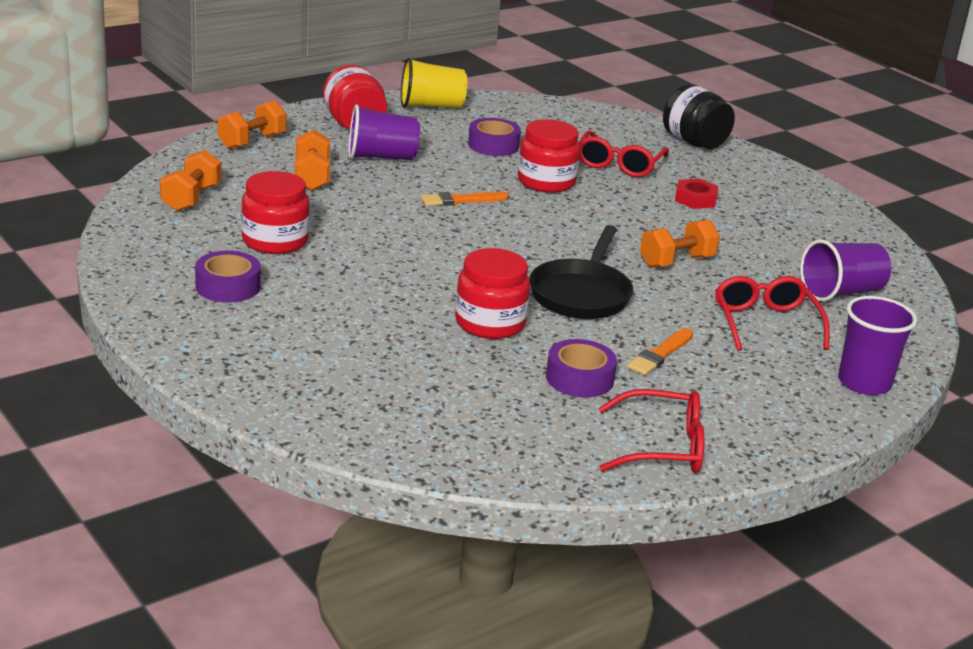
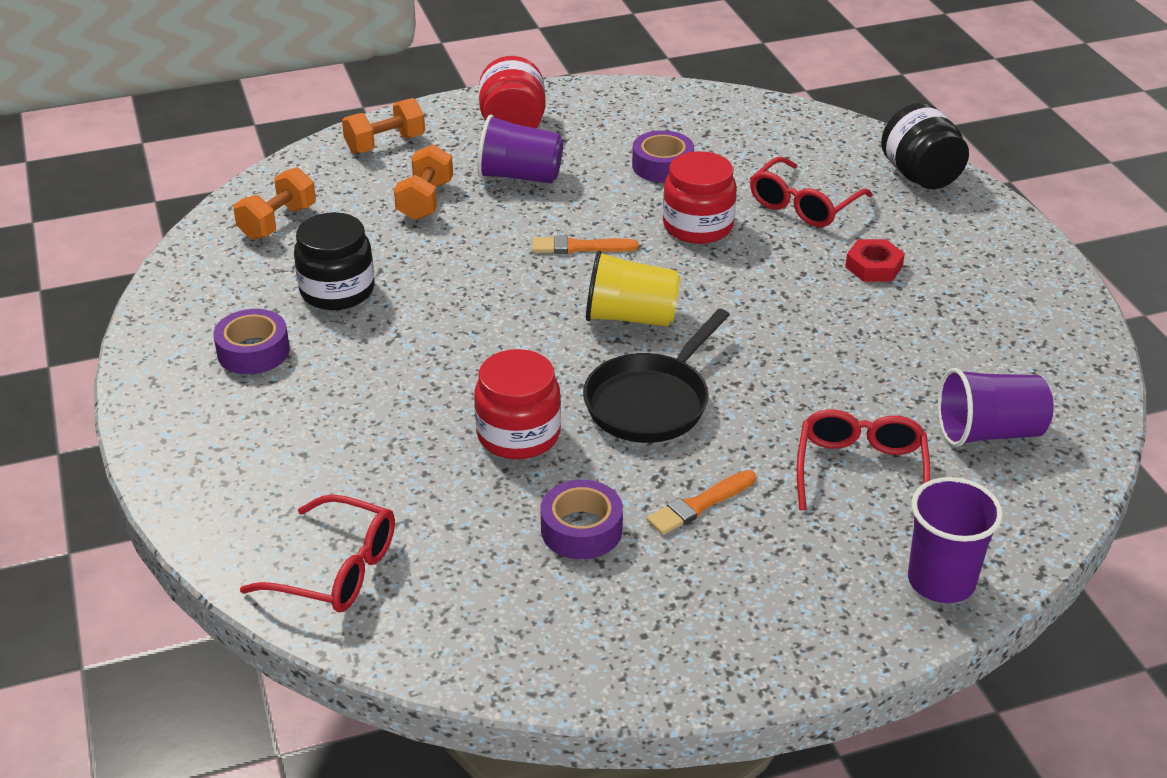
camera: 20 degrees right, 10 degrees up
red jar [241,171,310,254] -> black jar [294,212,375,310]
yellow cup [401,58,468,109] -> yellow cup moved to [586,250,681,327]
red glasses [598,389,704,473] -> red glasses moved to [240,494,395,612]
orange dumbbell [640,219,720,268] -> none

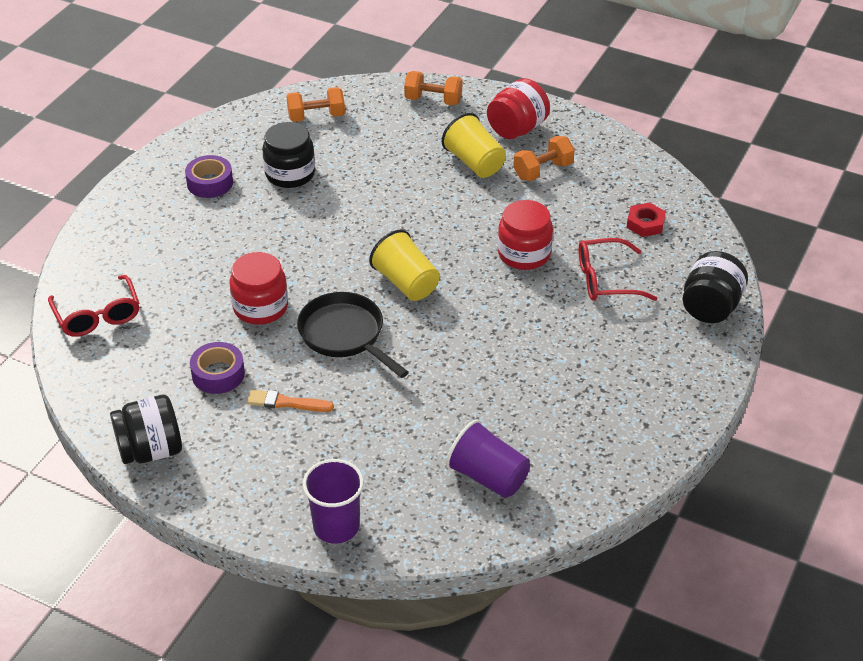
camera: 45 degrees right, 5 degrees up
orange dumbbell [394,144,453,220] -> orange dumbbell moved to [513,136,575,181]
purple cup [477,114,563,184] -> yellow cup [441,113,506,178]
orange brush [532,235,639,254] -> none
black pan [583,309,730,443] -> black pan turned 60 degrees clockwise [297,292,409,378]
purple tape [632,130,694,183] -> none
red glasses [797,410,931,510] -> none
red nut [845,239,905,282] -> red nut moved to [627,202,666,237]
none -> black jar [110,395,182,464]

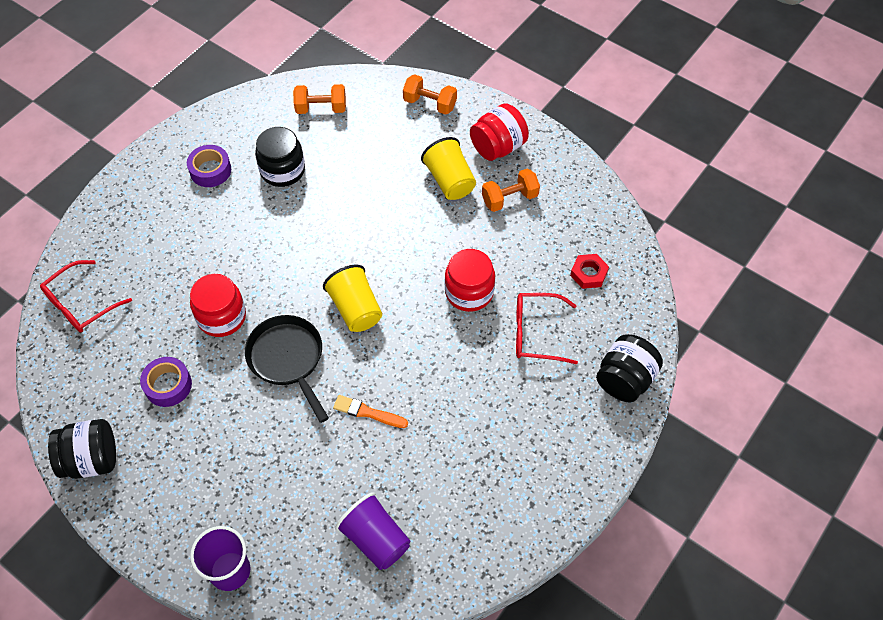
camera: 10 degrees right, 15 degrees up
red glasses [48,275,139,337] -> red glasses turned 60 degrees clockwise [40,260,132,332]
orange brush [247,390,334,412] -> orange brush moved to [333,395,408,428]

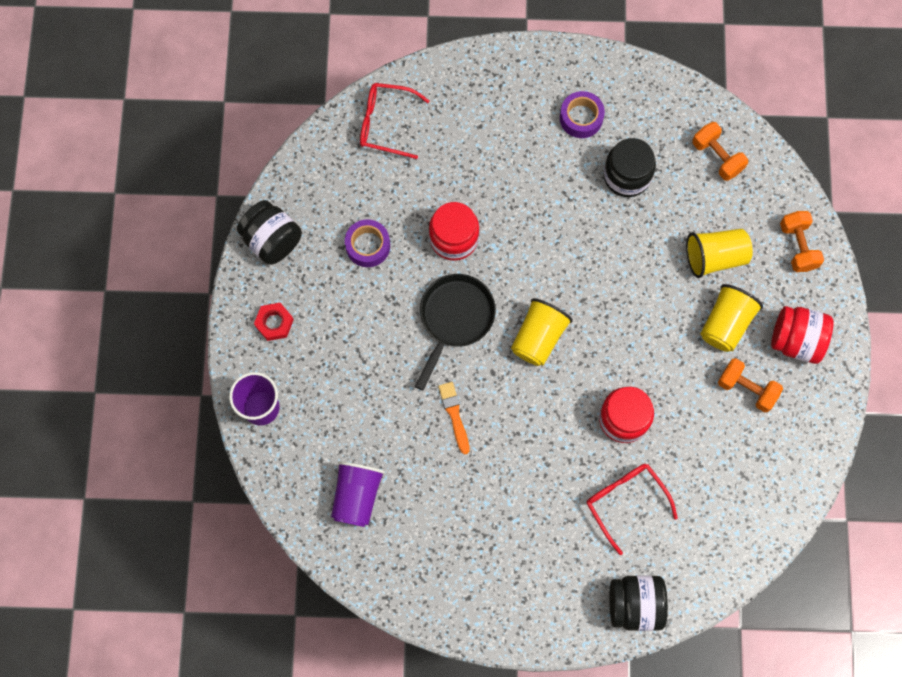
camera: 55 degrees right, 15 degrees up
red nut [570,254,609,289] -> red nut moved to [254,303,294,341]
none -> yellow cup [686,229,753,278]

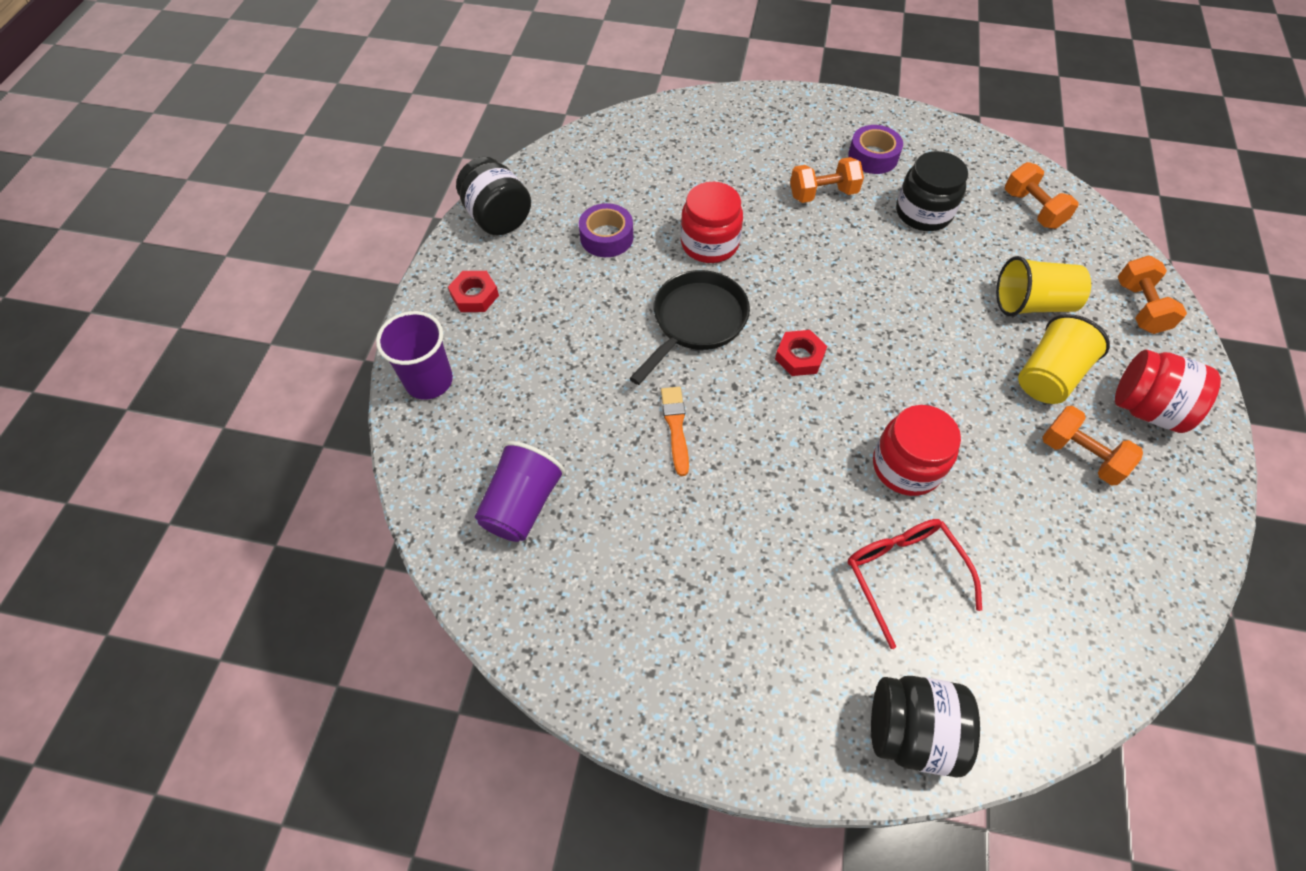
camera: 10 degrees right, 15 degrees down
red glasses [360,83,430,159] -> none
yellow cup [511,298,573,366] -> red nut [775,330,827,376]
none -> orange dumbbell [790,157,864,203]

